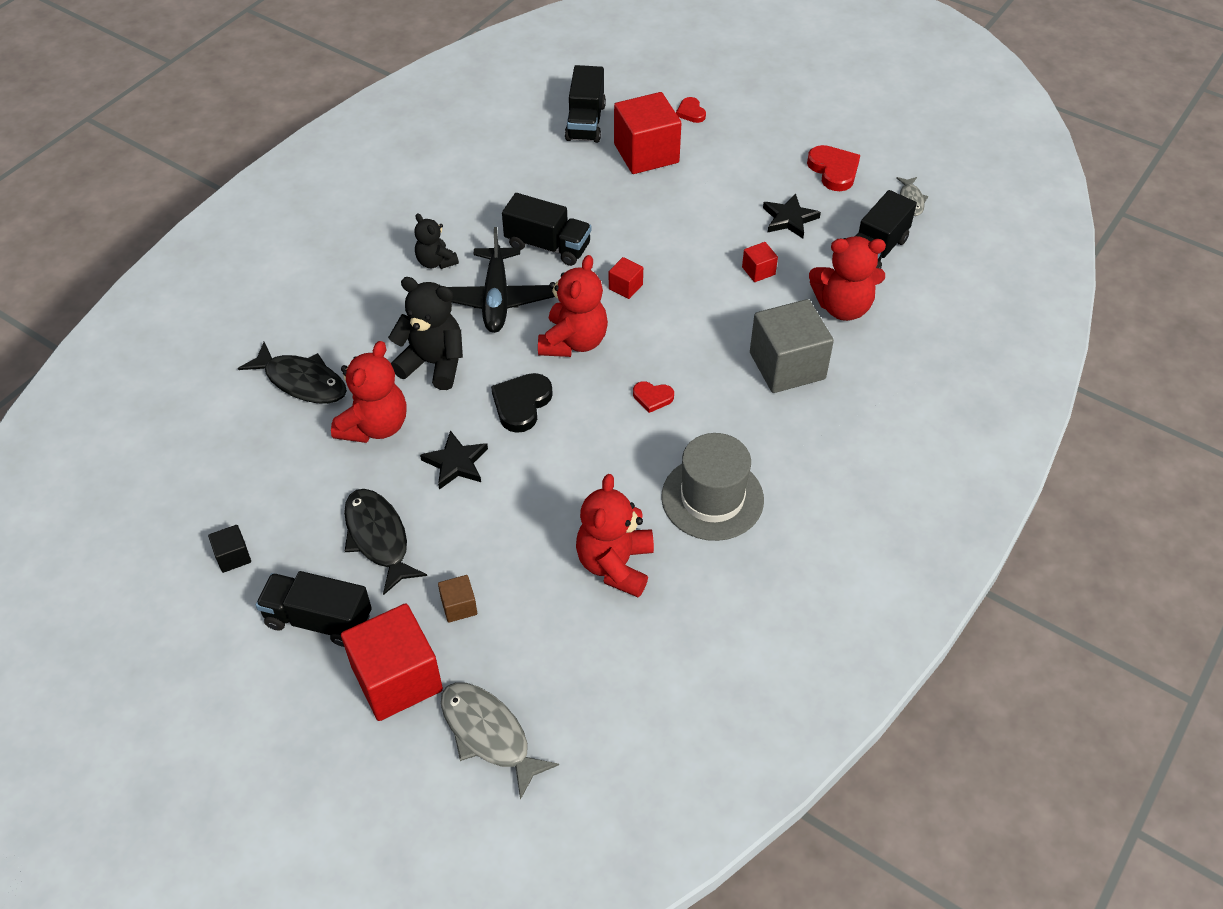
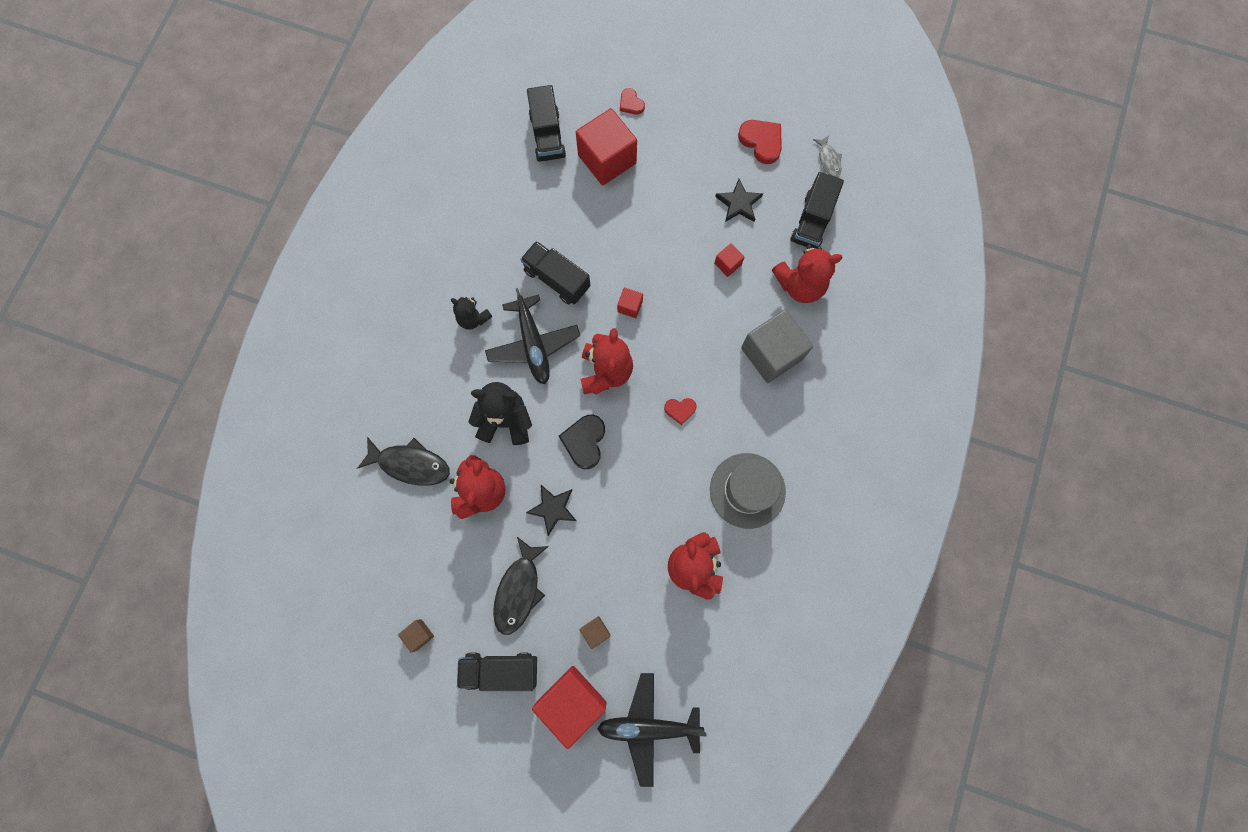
camera: 15 degrees left, 25 degrees up
black cube [208,525,251,573] -> brown cube [398,619,434,653]
black fish [344,489,427,595] -> black fish turned 120 degrees counterclockwise [493,537,549,635]
grey fish [441,682,559,800] -> black plane [597,673,706,787]
black truck [502,193,592,266] -> black truck turned 150 degrees counterclockwise [520,241,590,305]

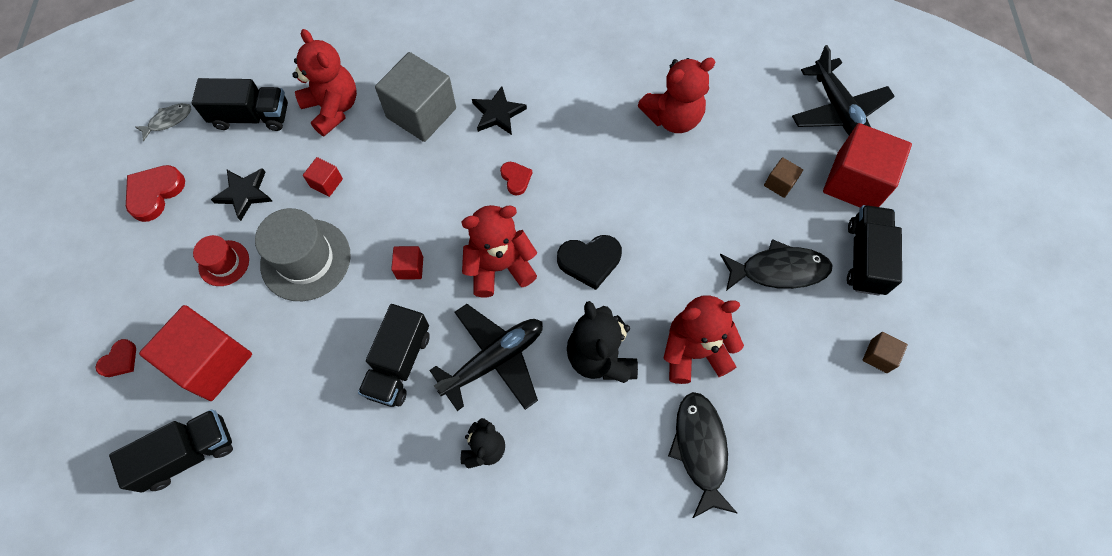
camera: 110 degrees left, 10 degrees down
black truck [457,652,537,691] -> black truck turned 150 degrees counterclockwise [847,205,902,296]
black star [526,485,577,536] -> black star moved to [472,86,527,135]
grey hat [710,453,786,529] -> grey hat moved to [255,208,351,301]
none -> red hat [193,235,249,286]

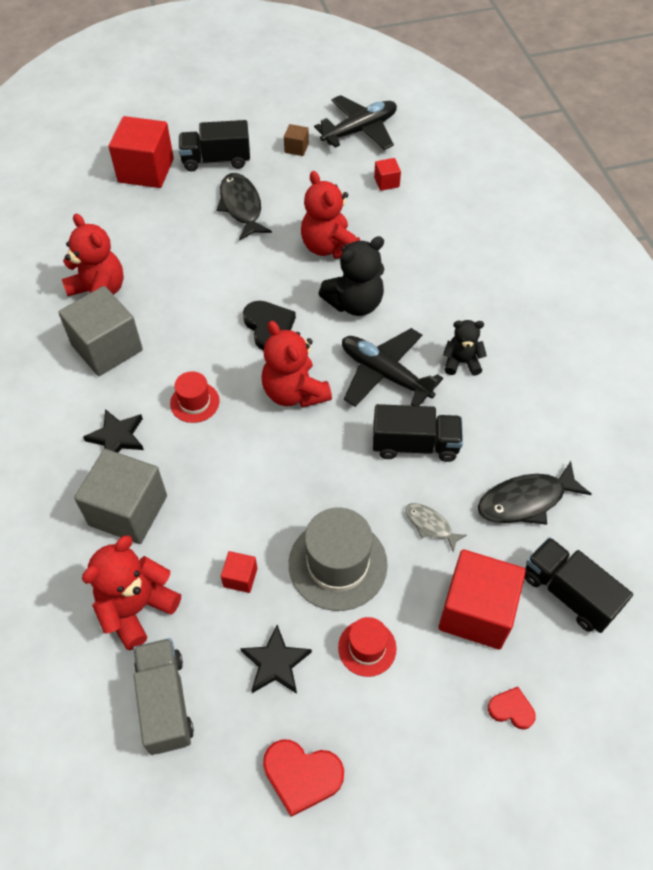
camera: 105 degrees left, 10 degrees down
grey fish [135,103,191,141] -> grey fish moved to [405,503,467,552]
black truck [192,78,288,131] -> grey truck [133,638,194,755]
red cube [391,246,423,279] -> red cube moved to [374,158,401,191]
red heart [500,162,532,195] -> red hat [170,371,220,423]
black fish [668,392,737,518] -> black fish moved to [478,461,592,525]
brown cube [764,157,803,198] -> none
black plane [792,45,895,135] -> black plane moved to [314,95,397,150]
none -> grey cube [58,286,143,376]

